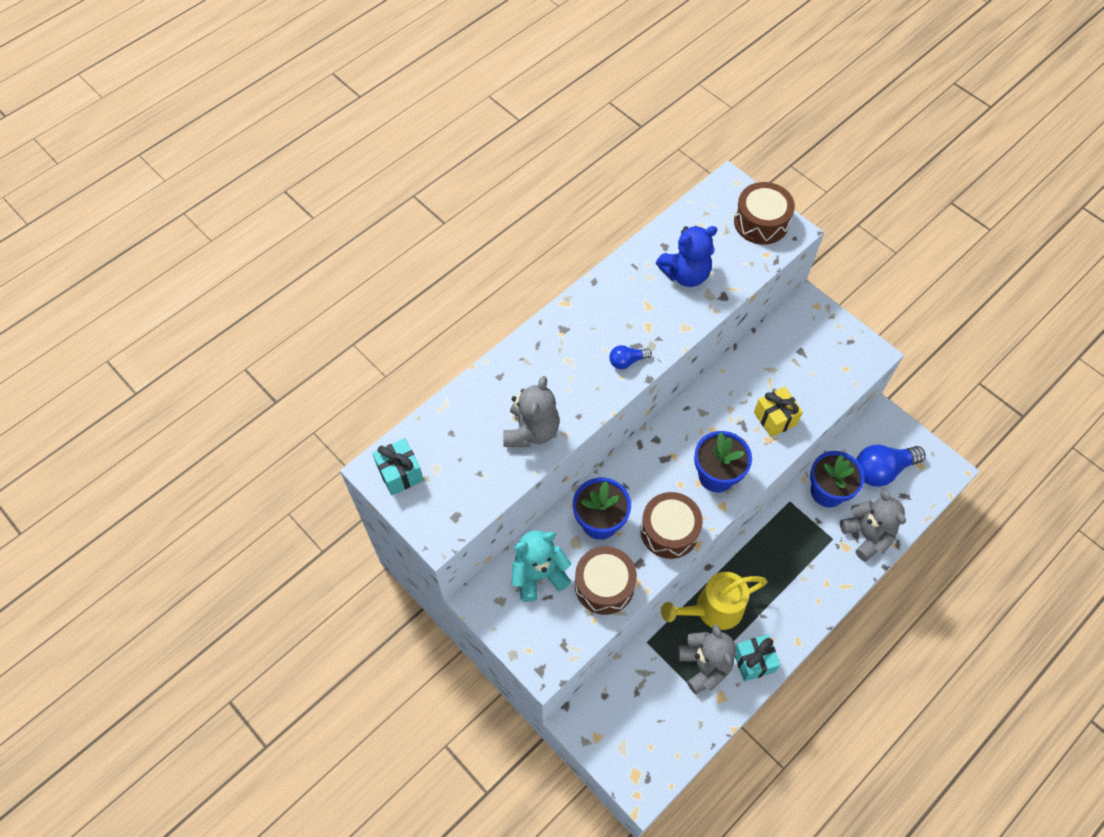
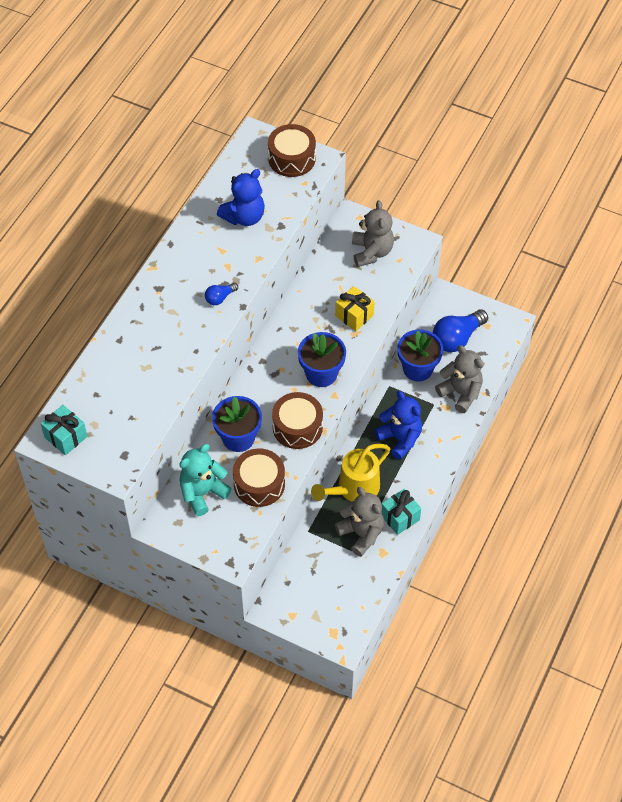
camera: 20 degrees left, 5 degrees down
grey teddy bear [503,376,560,447] -> grey teddy bear moved to [352,200,394,267]
none -> blue teddy bear [374,391,422,460]

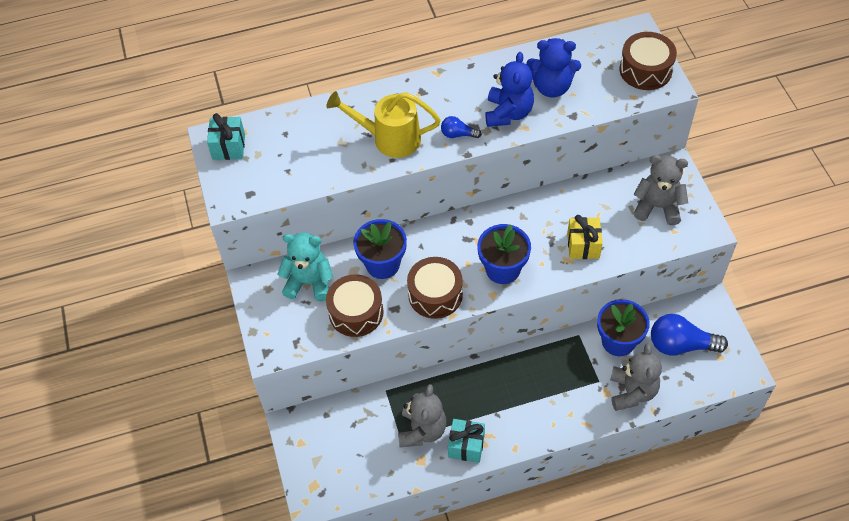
camera: 50 degrees right, 0 degrees up
yellow watering can [311,444,390,502] -> yellow watering can moved to [327,91,441,158]
grey teddy bear [352,200,394,267] -> grey teddy bear turned 120 degrees counterclockwise [634,155,688,225]
blue teddy bear [374,391,422,460] -> blue teddy bear moved to [485,52,534,127]

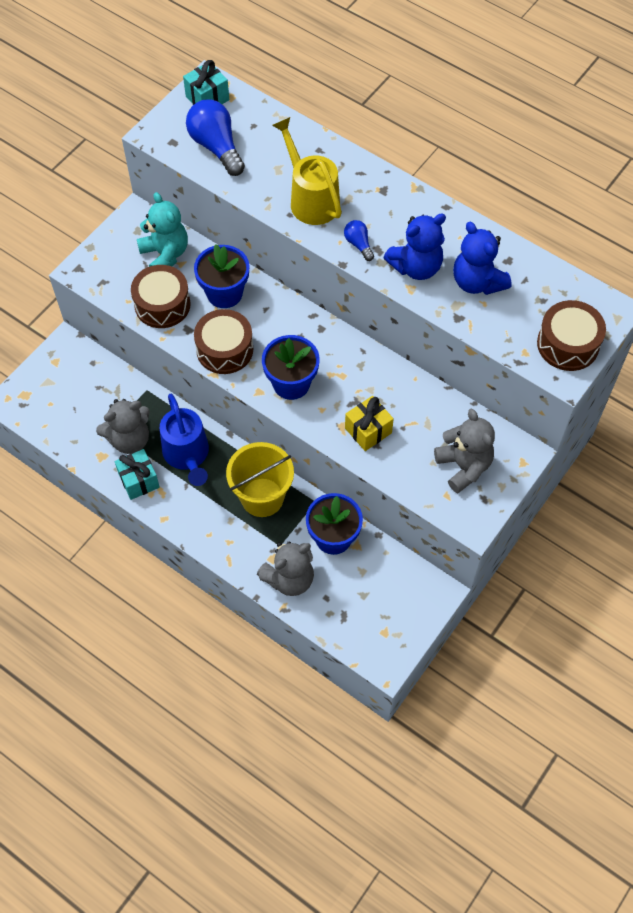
camera: 50 degrees right, 5 degrees up
blue light bulb [651,314,728,356] -> blue light bulb moved to [186,100,245,176]
none -> blue watering can [160,394,209,486]
none -> yellow bucket [226,442,294,517]

